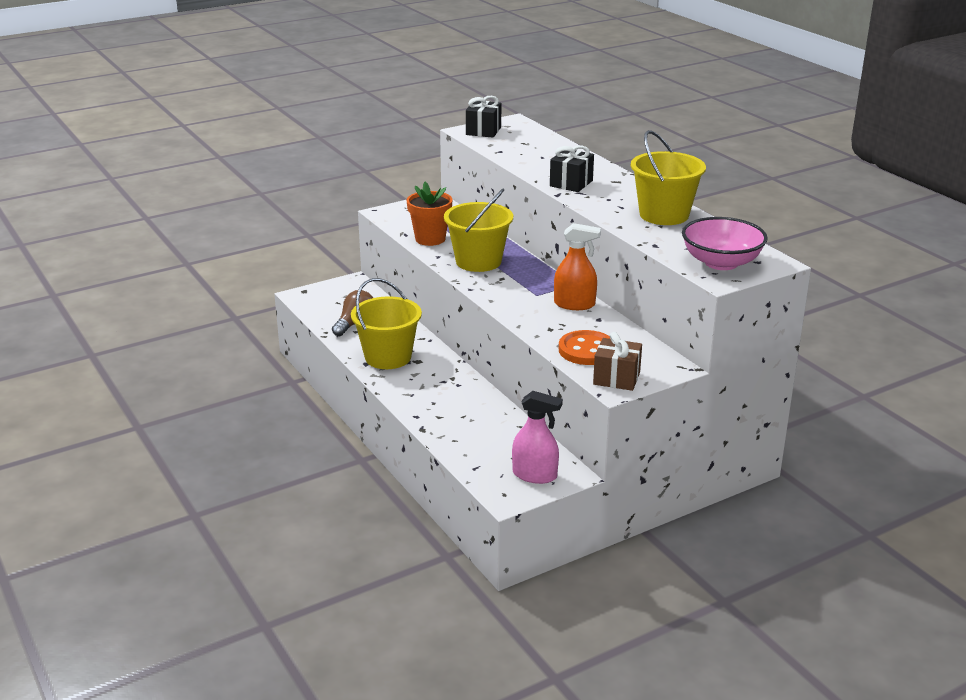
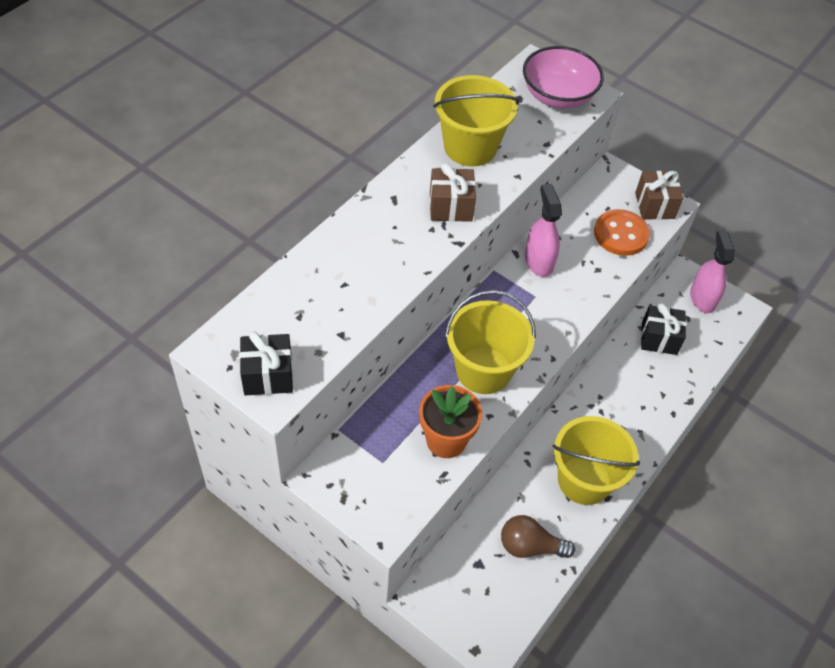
camera: 115 degrees left, 25 degrees up
black gift [550,146,594,192] -> black gift moved to [641,303,686,355]
orange spray bottle [554,223,601,310] -> pink spray bottle [525,184,562,277]
none -> brown gift [430,163,476,222]

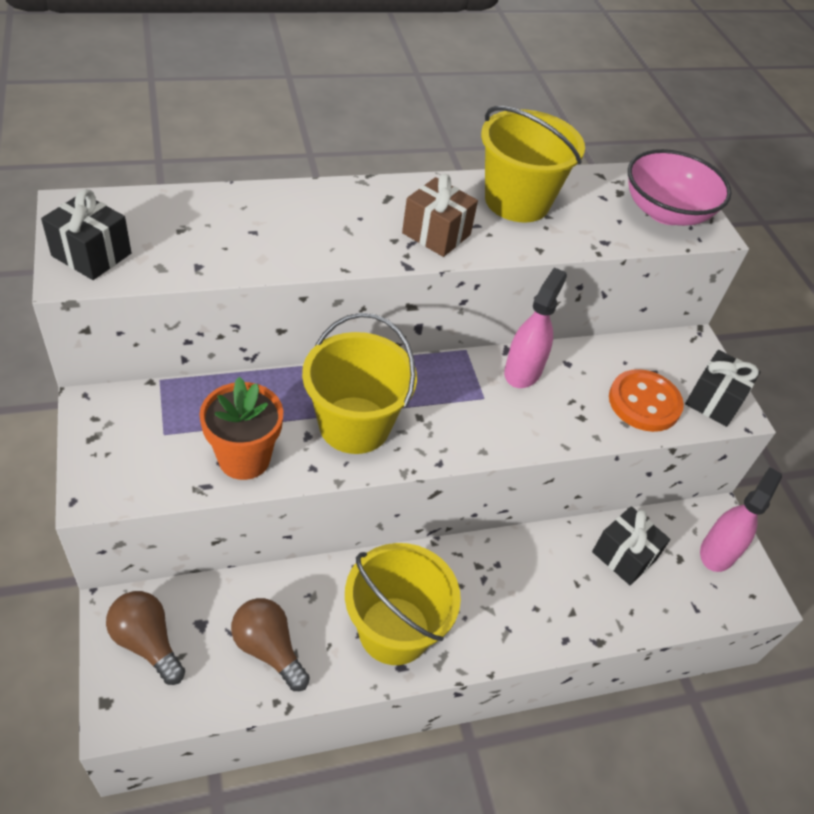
camera: 35 degrees right, 5 degrees down
brown gift [635,171,683,220] -> black gift [685,350,760,427]
none -> brown light bulb [106,591,185,685]

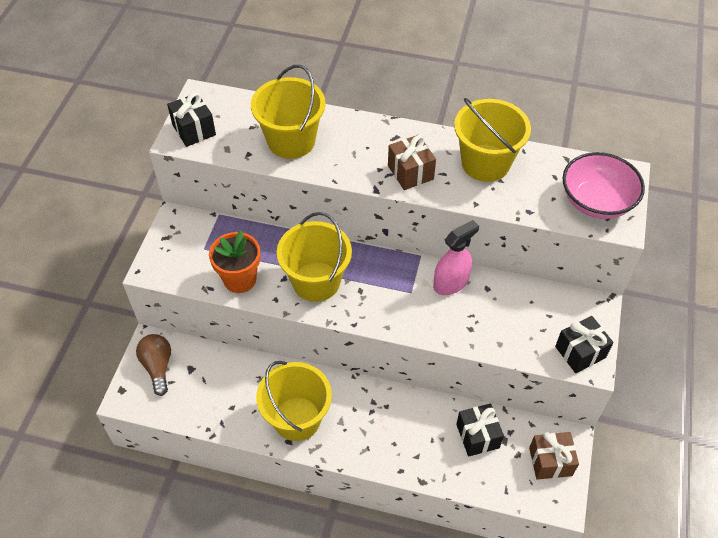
camera: 35 degrees right, 5 degrees up
brown light bulb [231,598,310,691] -> none
orange button [609,369,684,432] -> none
pink spray bottle [700,467,782,572] -> brown gift [529,432,579,480]
none -> yellow bucket [251,65,326,159]

